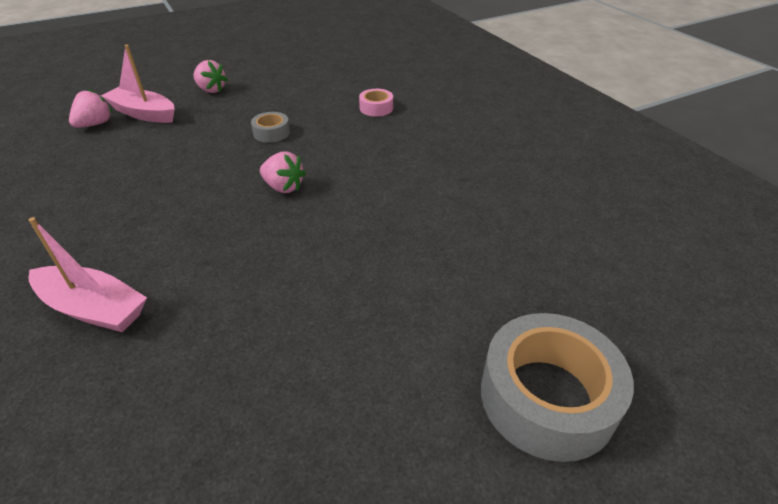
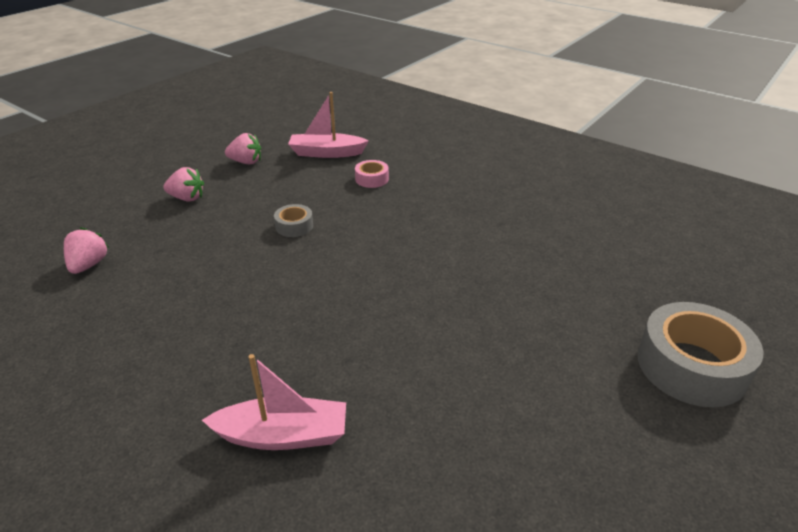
camera: 25 degrees left, 5 degrees down
pink boat [101,45,175,123] -> pink boat moved to [288,92,369,158]
pink strawberry [260,152,306,193] -> pink strawberry moved to [225,133,261,164]

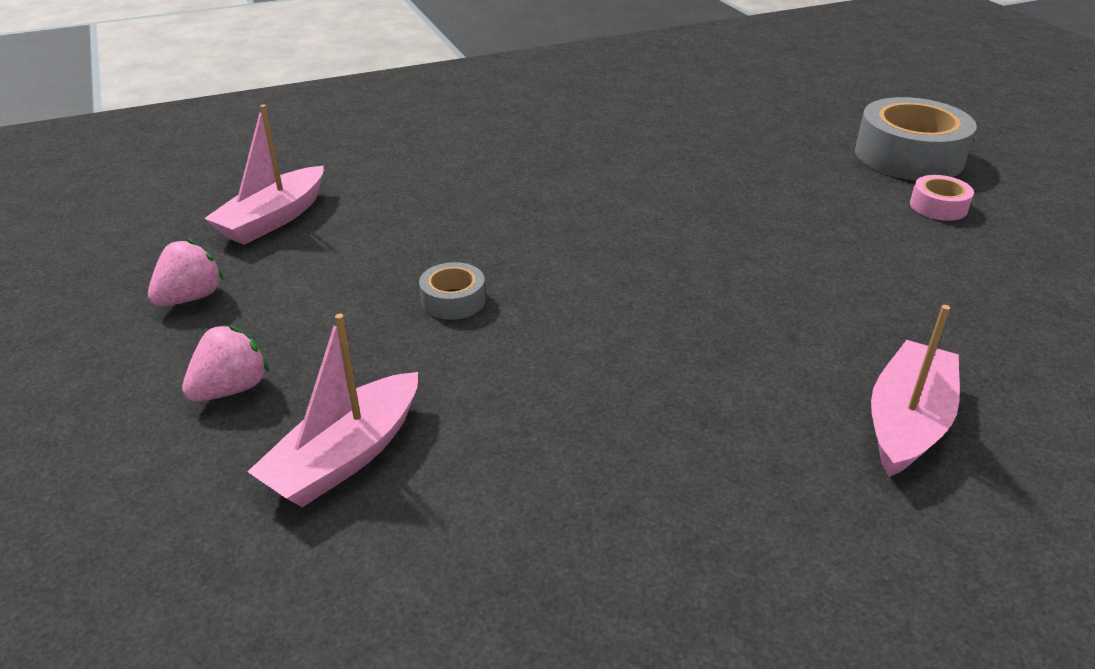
camera: 60 degrees left, 0 degrees up
pink strawberry [64,227,109,274] -> none
pink tape [355,160,389,188] -> pink tape moved to [910,175,974,221]
none -> pink boat [247,314,418,507]

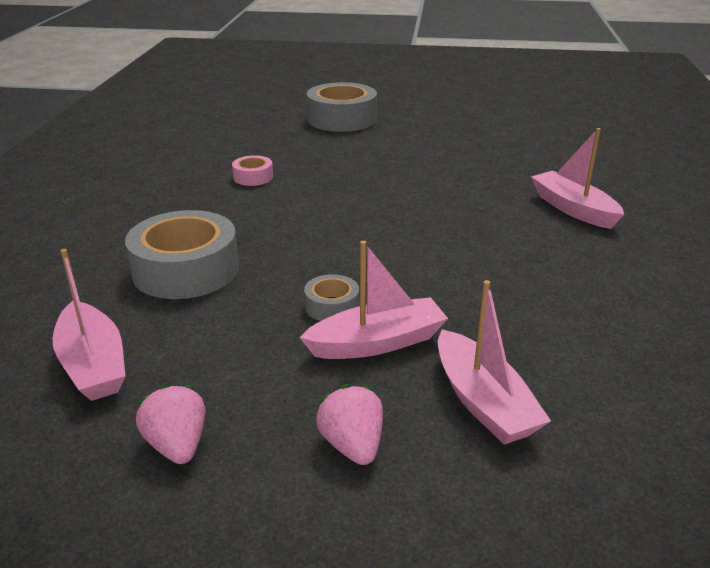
camera: 60 degrees left, 5 degrees down
pink tape [910,175,974,221] -> pink tape moved to [232,155,273,186]
none -> grey tape [125,210,239,299]
none -> pink boat [299,241,448,359]

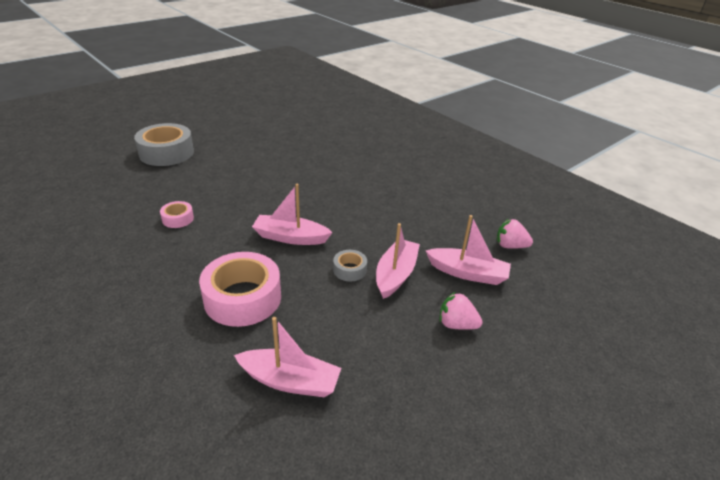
camera: 50 degrees left, 5 degrees up
grey tape [125,210,239,299] -> pink tape [199,252,281,327]
pink strawberry [136,384,205,464] -> pink strawberry moved to [497,219,533,249]
pink boat [531,128,624,229] -> pink boat moved to [252,184,333,245]

